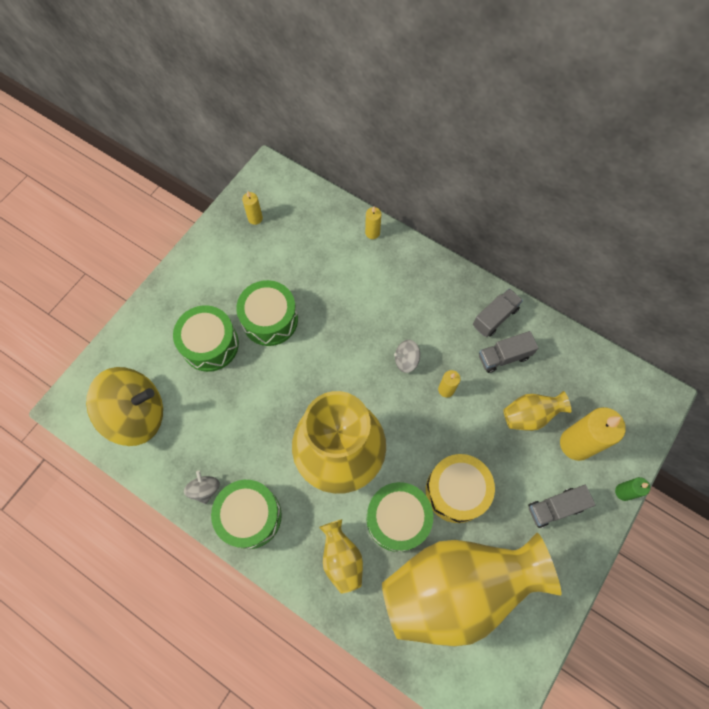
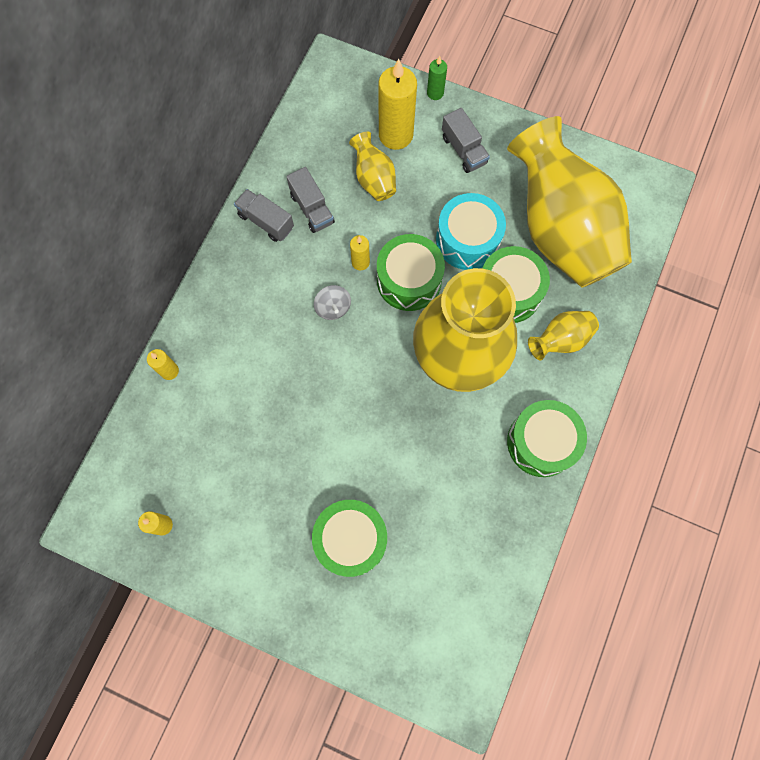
camera: 100 degrees left, 5 degrees up
yellow spinning top [86,367,163,446] -> none
grey spinning top [184,470,220,504] -> none
green drum [236,280,298,346] -> green drum moved to [377,234,445,311]
yellow drum [426,454,495,523] -> turquoise drum [436,193,506,270]

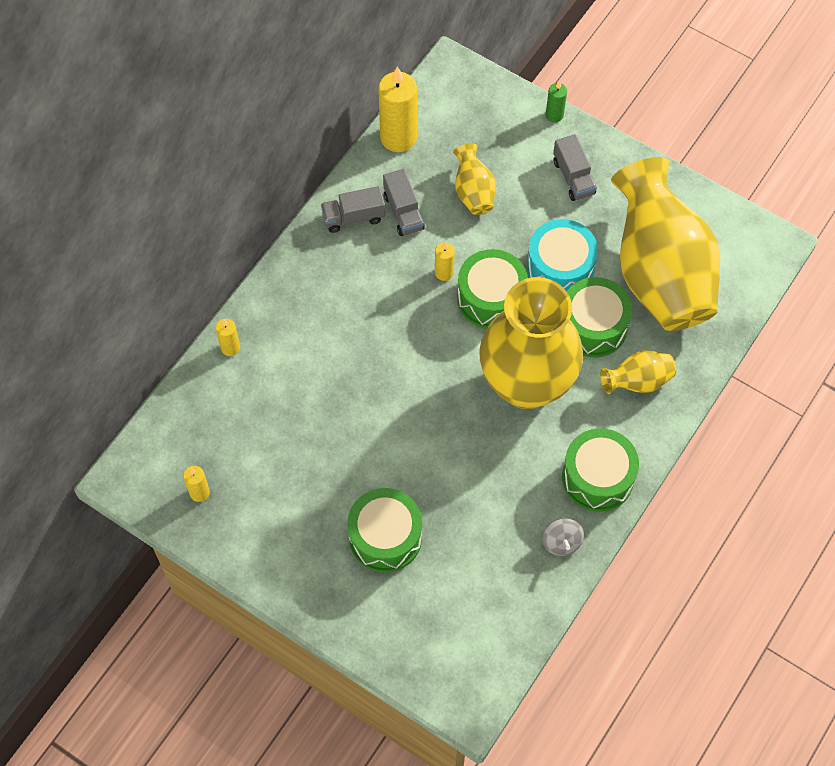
camera: 10 degrees right, 10 degrees down
grey truck [234,189,294,242] -> grey truck turned 60 degrees counterclockwise [321,186,385,233]
grey spinning top [314,285,351,320] -> grey spinning top moved to [543,518,584,556]
yellow candle [379,59,417,150] -> yellow candle moved to [378,67,417,152]

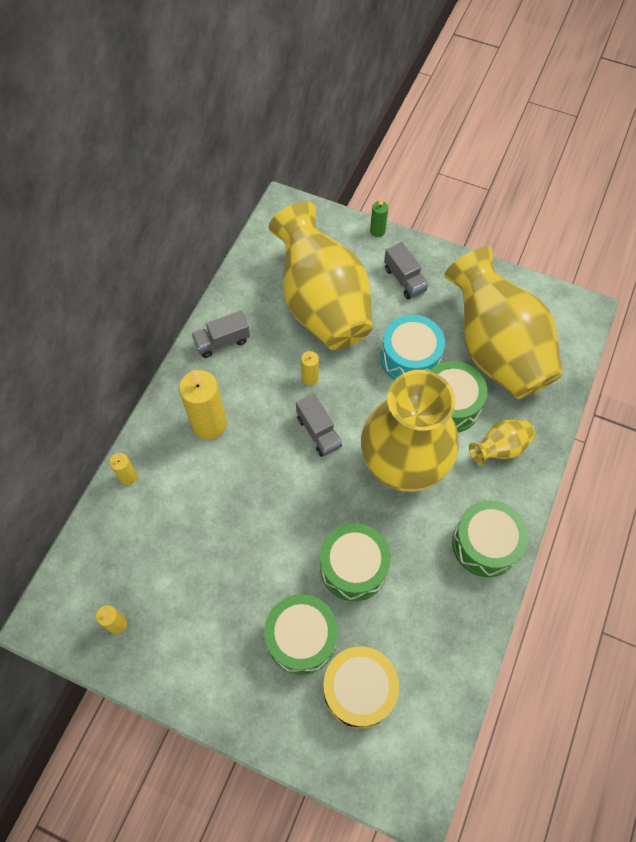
camera: 10 degrees left, 0 degrees up
yellow candle [378,67,417,152] -> yellow candle moved to [179,370,227,440]
grey truck [383,169,425,236] -> grey truck moved to [296,393,342,457]
yellow vase [453,143,496,215] -> yellow vase [269,202,373,350], size x2.33
green drum [457,249,528,328] -> green drum moved to [320,523,391,601]
grey spinning top [543,518,584,556] -> none
none -> yellow drum [323,646,399,729]

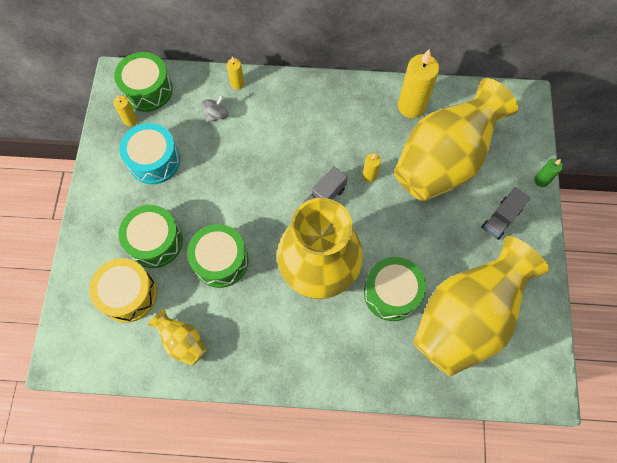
camera: 70 degrees right, 5 degrees up
yellow candle [179,370,227,440] -> yellow candle moved to [398,49,439,118]
grey truck [192,311,250,358] -> none
turquoise drum [380,315,445,380] -> turquoise drum moved to [119,123,180,184]
green drum [452,500,528,577] -> green drum moved to [114,52,173,112]
yellow vase [469,420,535,466] -> yellow vase moved to [148,309,207,366]
none -> grey spinning top [202,95,229,122]

